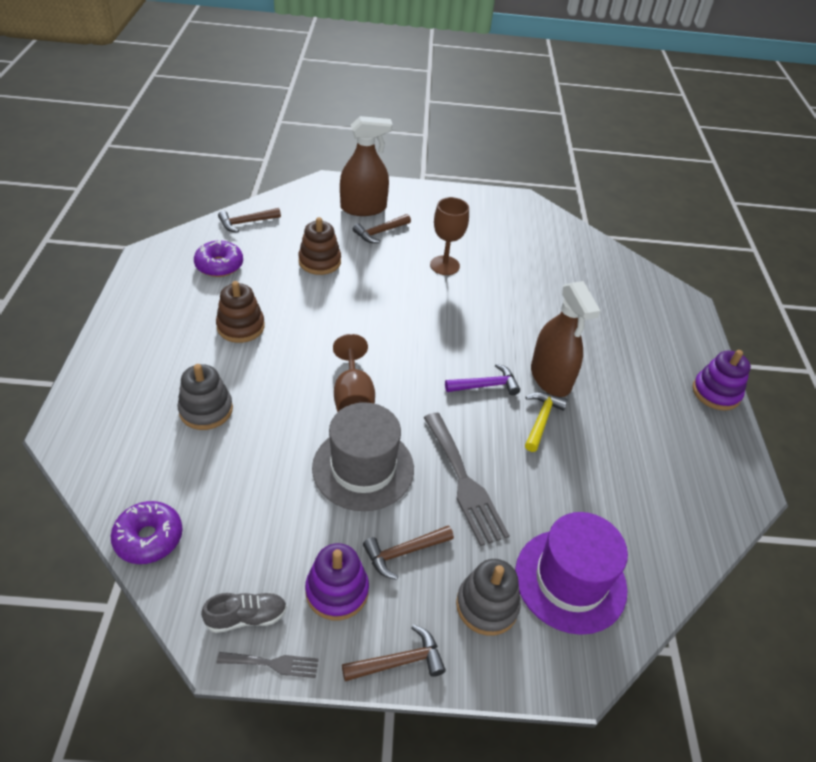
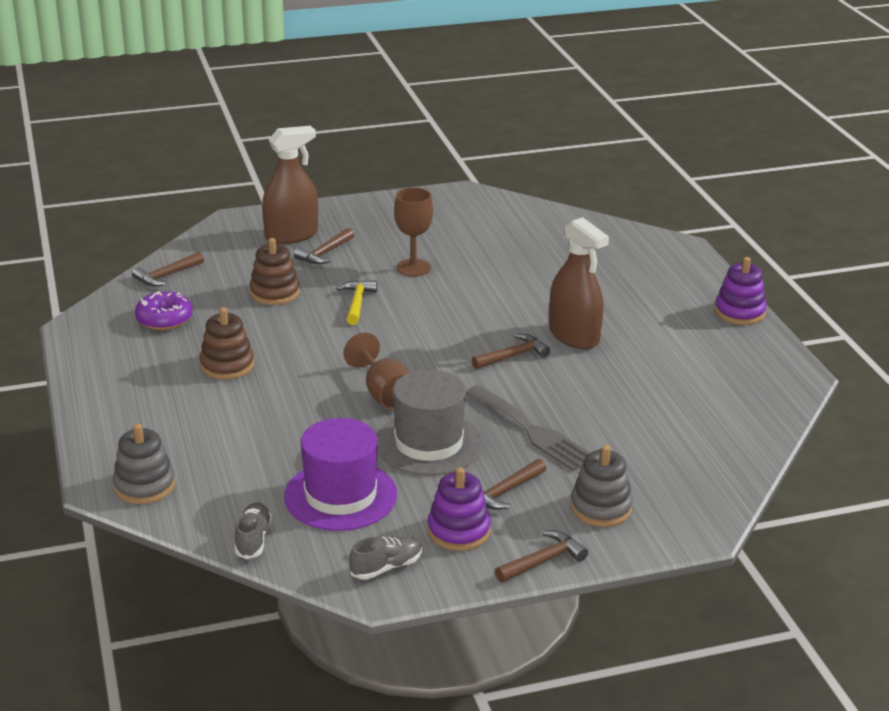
camera: 15 degrees left, 15 degrees down
purple donut [111,501,183,564] -> grey shoe [235,502,272,559]
grey stacking toy [178,364,233,430] -> grey stacking toy moved to [113,423,175,504]
grey fork [217,652,319,678] -> none
purple hammer [445,364,520,395] -> brown hammer [472,334,550,369]
purple hat [515,512,628,635] -> purple hat moved to [284,418,397,531]
yellow hammer [525,392,568,452] -> yellow hammer moved to [337,280,378,325]

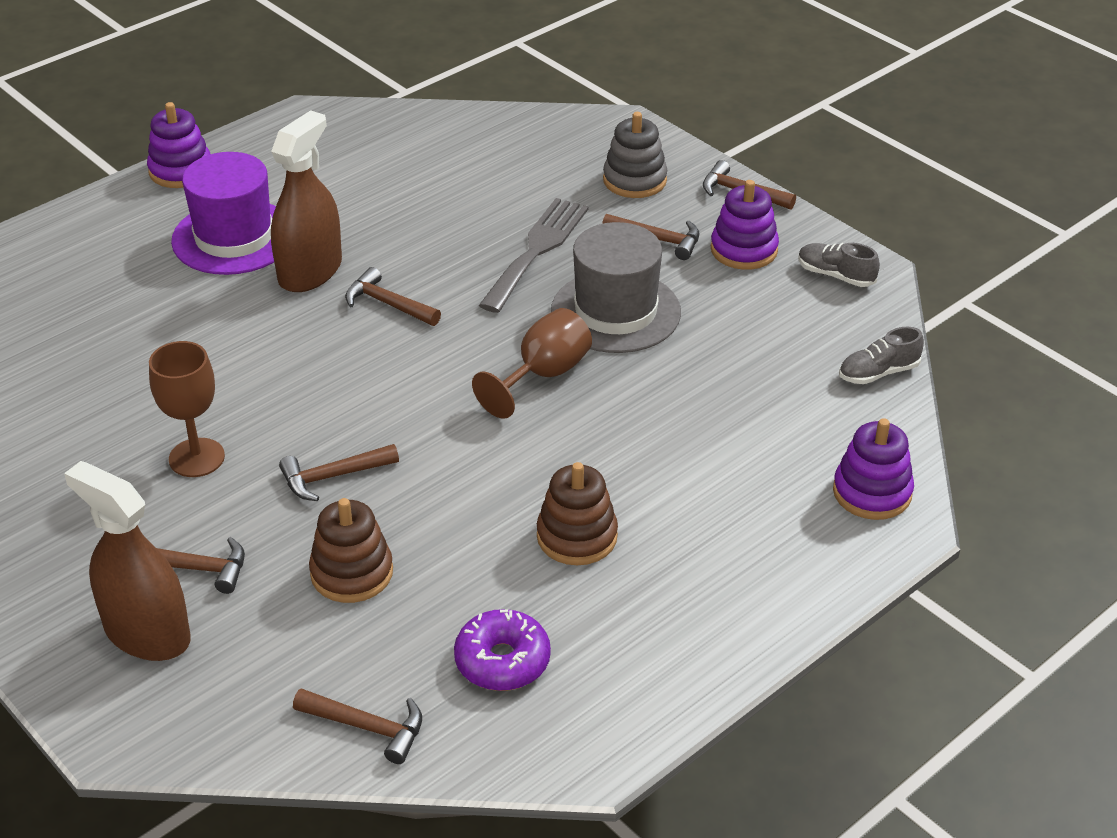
camera: 115 degrees left, 10 degrees up
grey stacking toy [113,423,175,504] -> purple stacking toy [833,418,914,520]
purple hat [284,418,397,531] -> purple hat moved to [171,152,276,275]
yellow hammer [337,280,378,325] -> brown hammer [279,444,399,501]

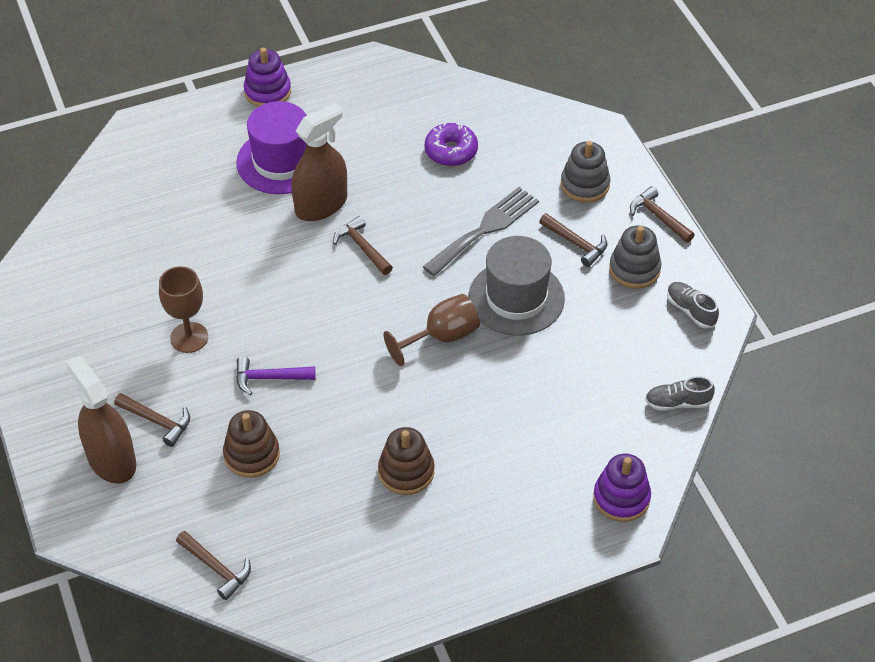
camera: 20 degrees right, 10 degrees up
brown hammer [279,444,399,501] -> purple hammer [236,357,316,395]
purple donut [454,609,551,691] -> purple donut moved to [425,122,478,166]
purple stacking toy [711,180,779,270] -> grey stacking toy [609,225,661,289]

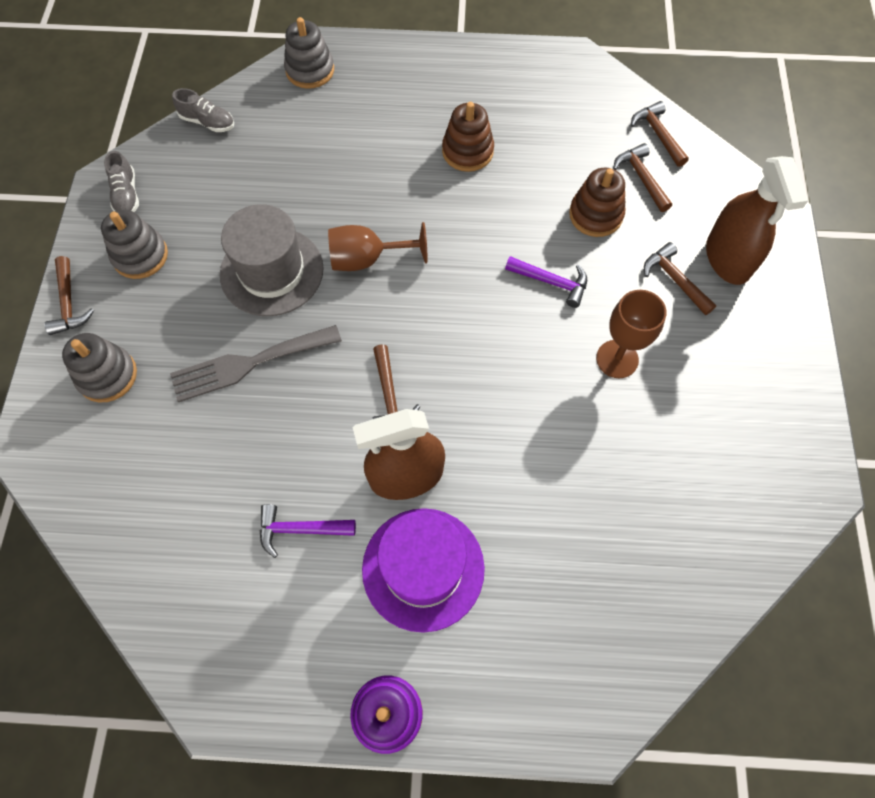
camera: 155 degrees left, 15 degrees up
purple donut [425,122,478,166] -> none
brown hammer [539,213,607,267] -> brown hammer moved to [613,143,672,212]
purple stacking toy [593,454,651,522] -> grey stacking toy [284,17,334,89]
none -> purple hammer [260,504,356,558]

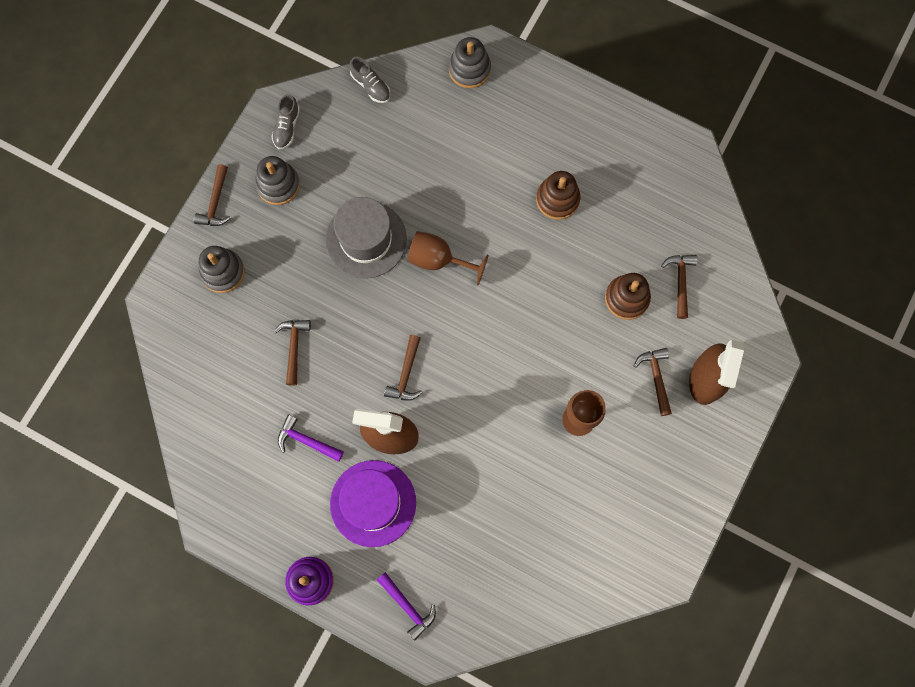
camera: 25 degrees right, 10 degrees up
grey fork [170,325,342,402] -> none
purple hammer [505,256,587,308] -> purple hammer moved to [377,572,436,641]
brown hammer [631,101,689,167] -> brown hammer moved to [274,320,311,386]

